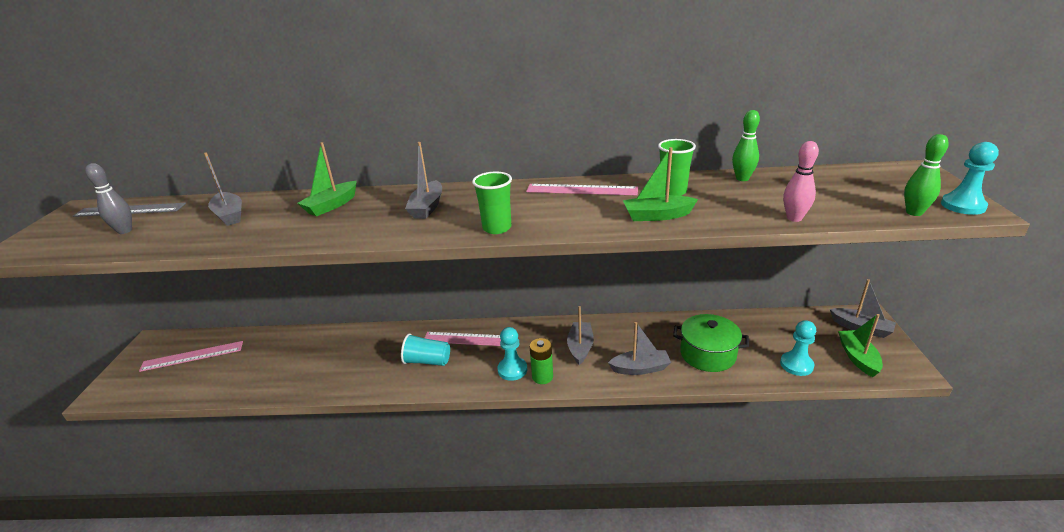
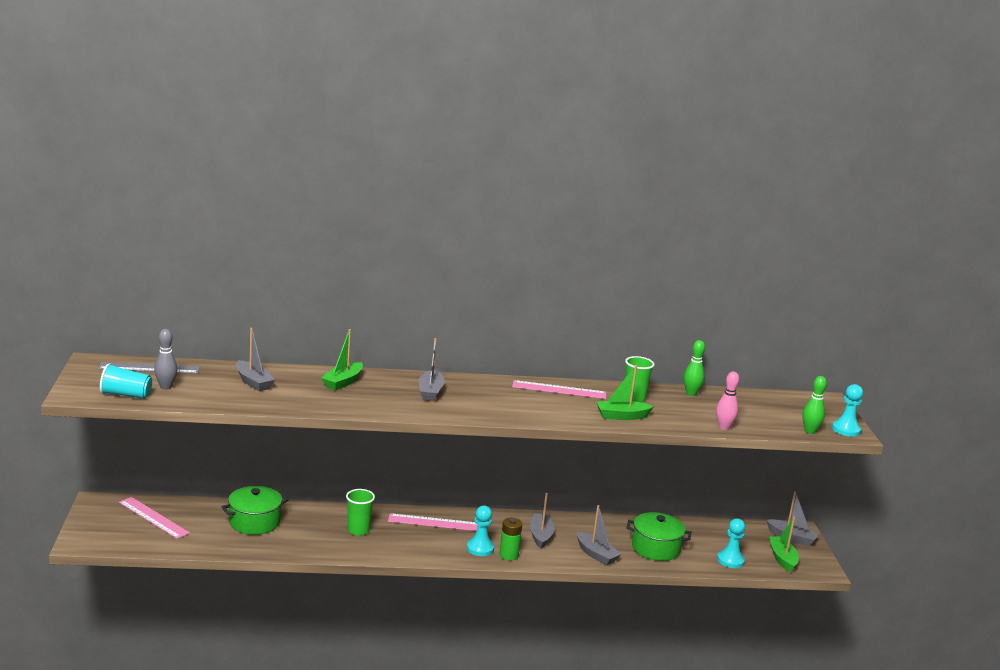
camera: 10 degrees left, 10 degrees down
pink ruler [139,341,243,372] -> pink ruler turned 60 degrees clockwise [119,497,190,539]
turquoise cup [401,334,450,366] -> turquoise cup moved to [100,363,152,399]
green cup [472,172,512,234] -> green cup moved to [346,489,375,536]
grey boat [608,322,671,375] -> grey boat turned 60 degrees clockwise [577,505,621,565]
none -> green pot [221,486,288,535]

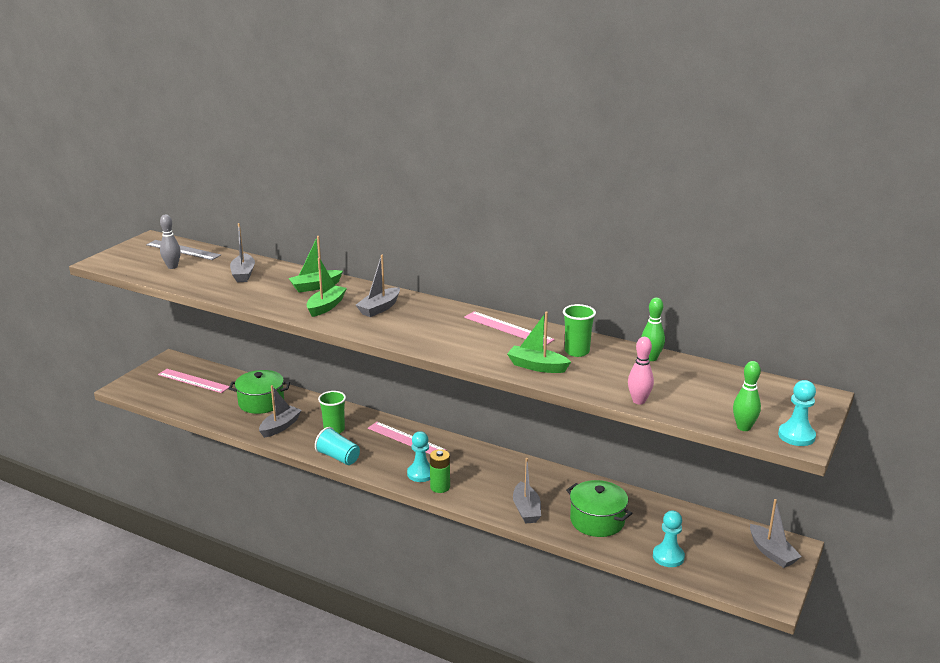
camera: 35 degrees right, 5 degrees up
turquoise cup [100,363,152,399] -> turquoise cup moved to [315,427,360,465]
pink ruler [119,497,190,539] -> pink ruler turned 45 degrees counterclockwise [158,369,230,393]
grey boat [530,493,554,549] -> grey boat moved to [259,385,302,438]
green boat [769,516,799,573] -> green boat moved to [307,258,347,317]

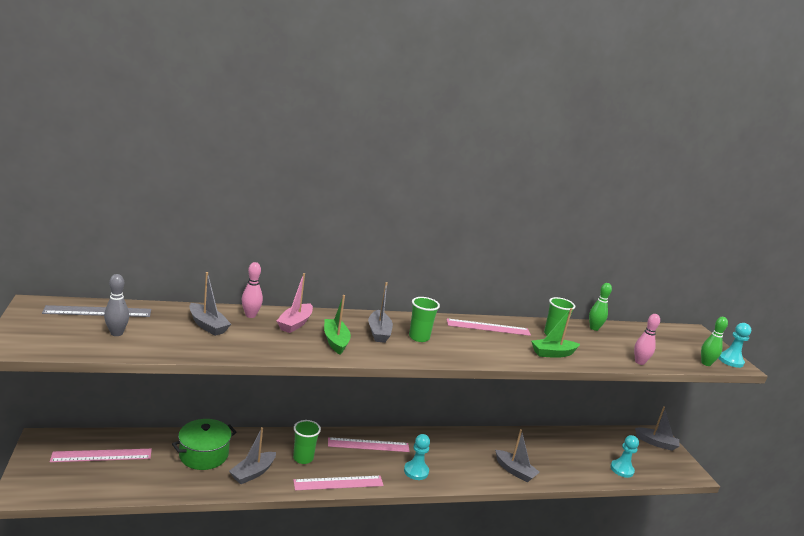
camera: 45 degrees left, 5 degrees down
grey boat [259,385,302,438] -> grey boat turned 135 degrees counterclockwise [229,427,276,484]
green boat [288,236,343,293] -> pink boat [277,273,313,333]
turquoise cup [315,427,360,465] -> pink ruler [293,476,384,490]
green battery [430,449,450,493] -> none
green pot [566,480,633,537] -> none
none -> pink bowling pin [242,262,263,318]
none -> green cup [409,297,440,342]

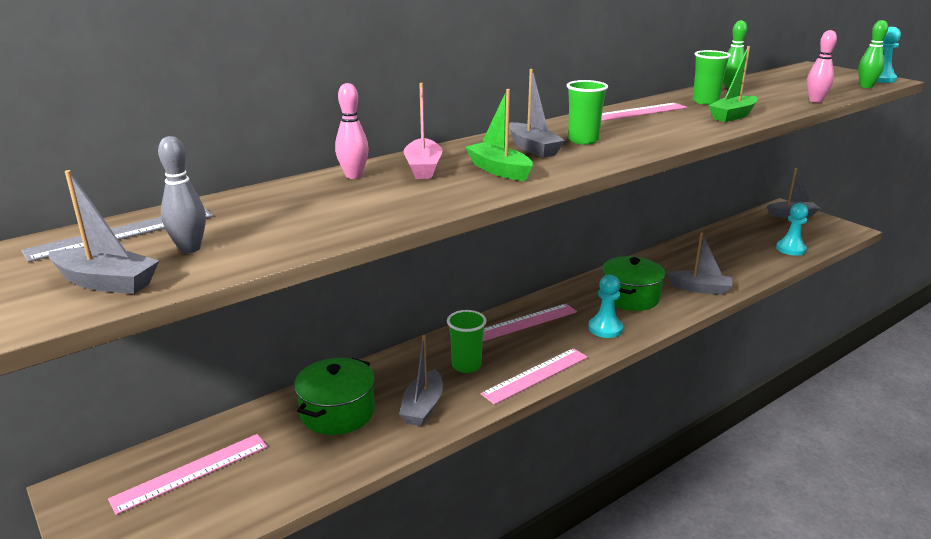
camera: 20 degrees left, 5 degrees up
grey boat [189,272,231,336] -> grey boat moved to [49,170,159,294]
none -> green pot [602,256,665,311]

